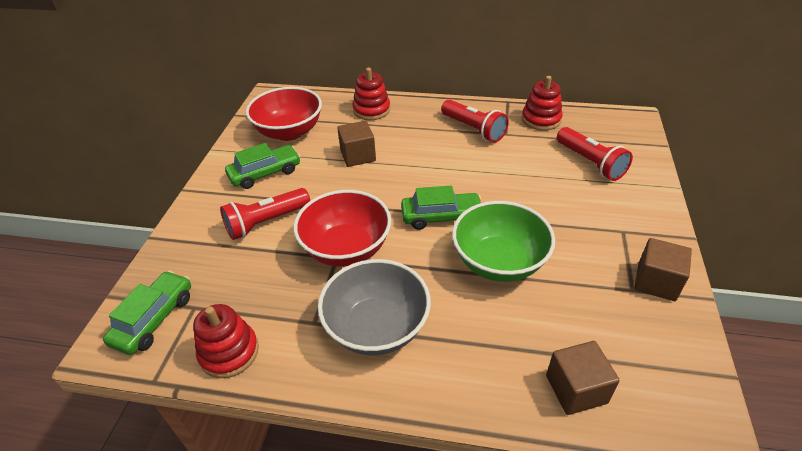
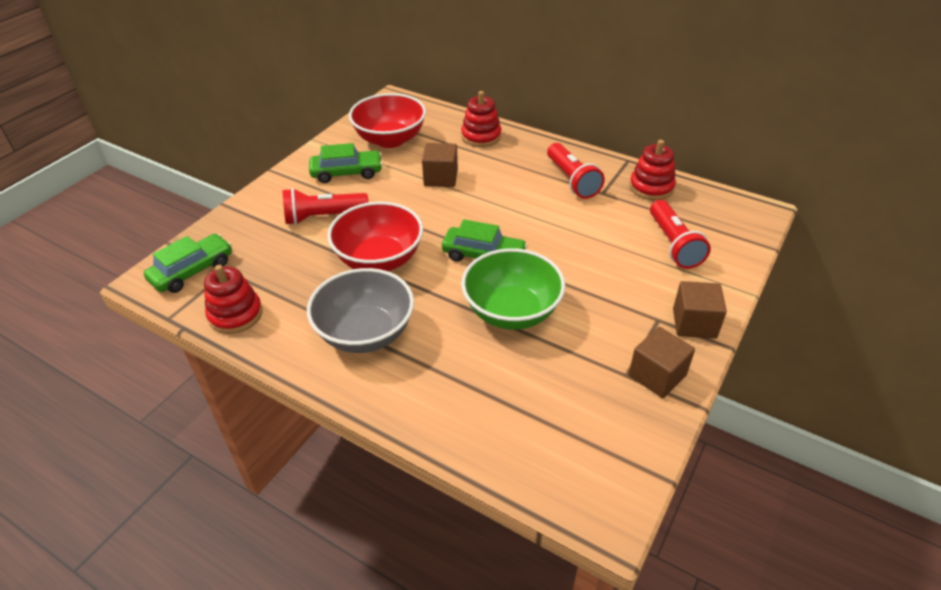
camera: 20 degrees right, 0 degrees up
brown cube [546,341,620,415] -> brown cube moved to [673,281,727,339]

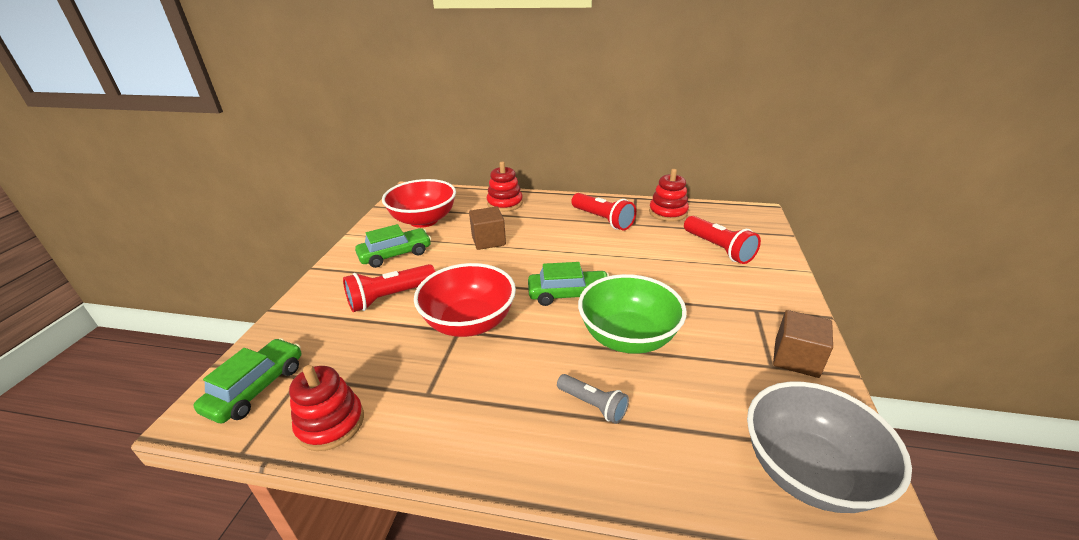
camera: 20 degrees left, 10 degrees down
grey bowl [307,268,414,353] -> grey bowl moved to [747,382,912,513]
brown cube [673,281,727,339] -> none
none -> grey flashlight [557,374,629,424]

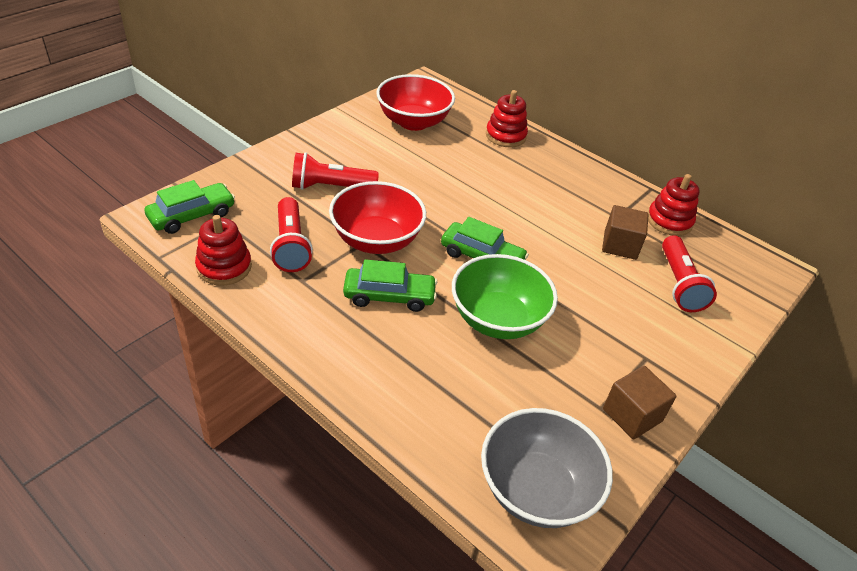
camera: 25 degrees right, 10 degrees up
green car [355,224,431,268] -> green car moved to [343,259,437,312]
brown cube [469,206,506,250] -> brown cube moved to [602,205,648,260]
grey flashlight [557,374,629,424] -> none
red flashlight [571,193,636,230] -> red flashlight moved to [270,197,313,272]

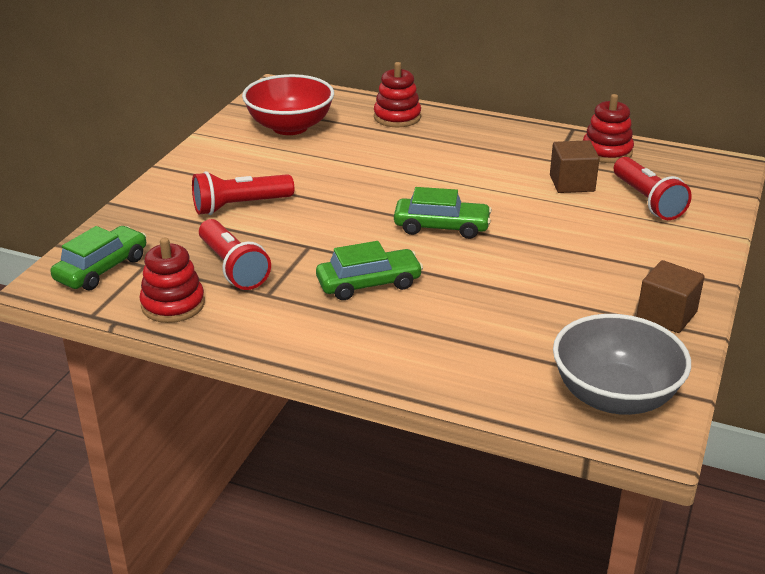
camera: 15 degrees left, 10 degrees down
red bowl [329,181,426,254] -> none
green bowl [452,254,558,339] -> none

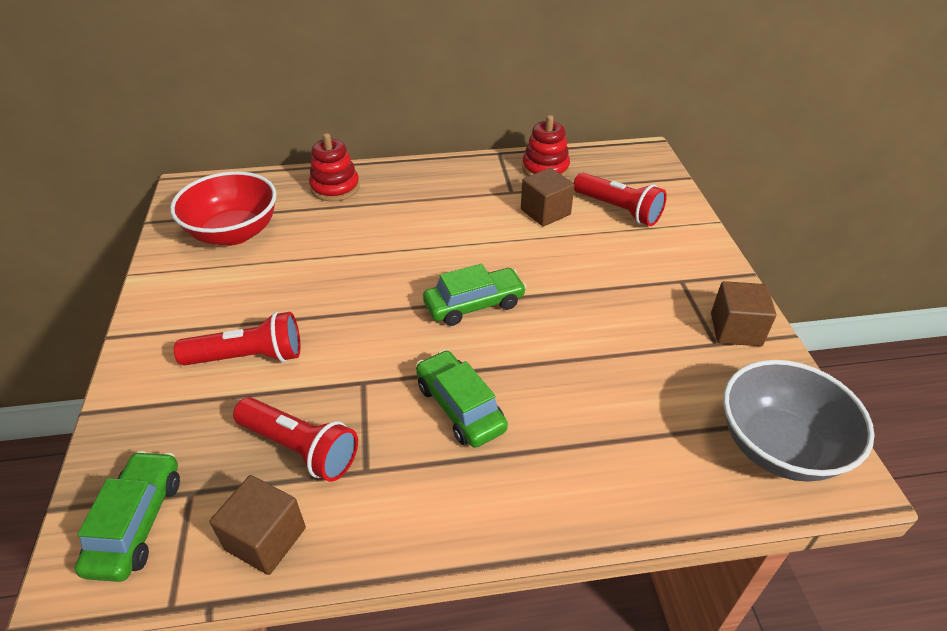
camera: 30 degrees left, 10 degrees up
red stacking toy [139,238,205,323] -> brown cube [210,475,306,575]
red flashlight [192,171,294,215] -> red flashlight turned 135 degrees counterclockwise [174,312,301,366]
green car [316,241,423,300] -> green car turned 75 degrees counterclockwise [416,350,508,448]

